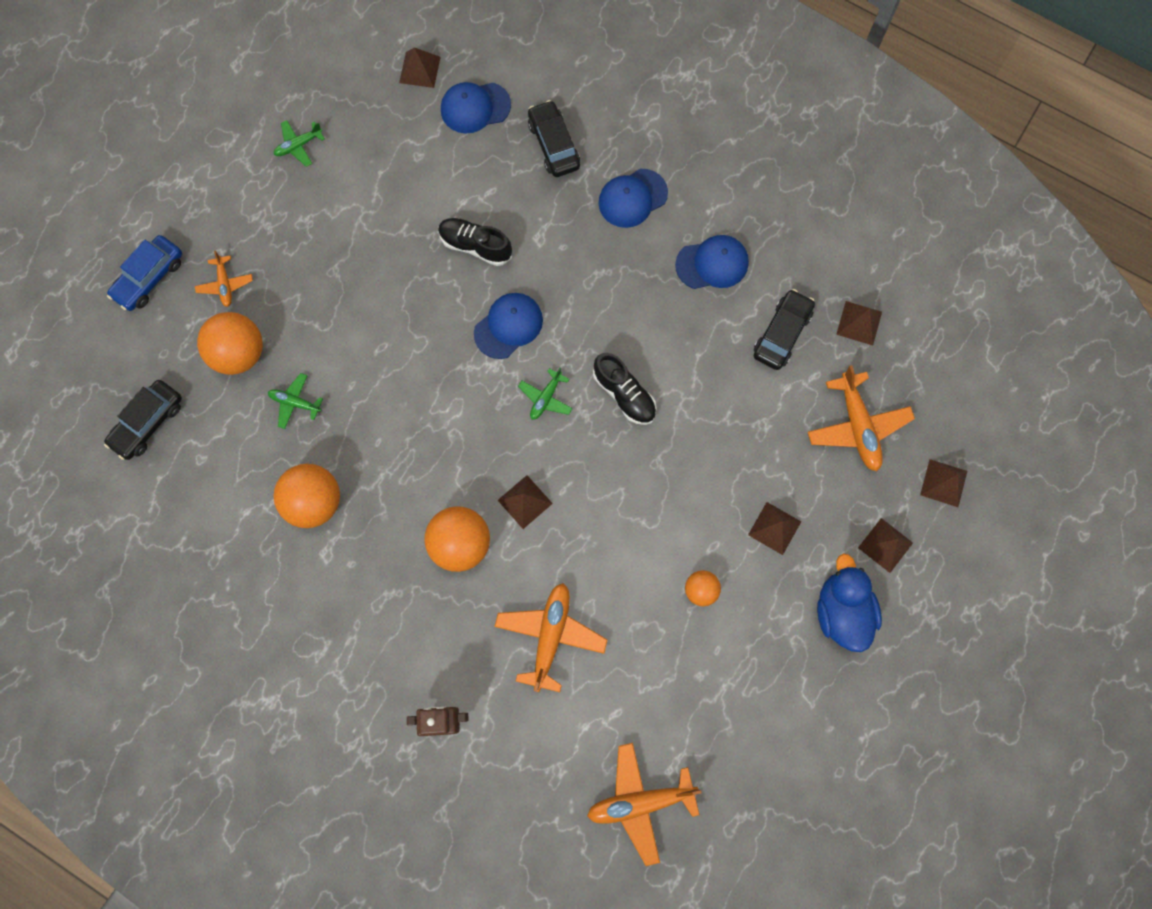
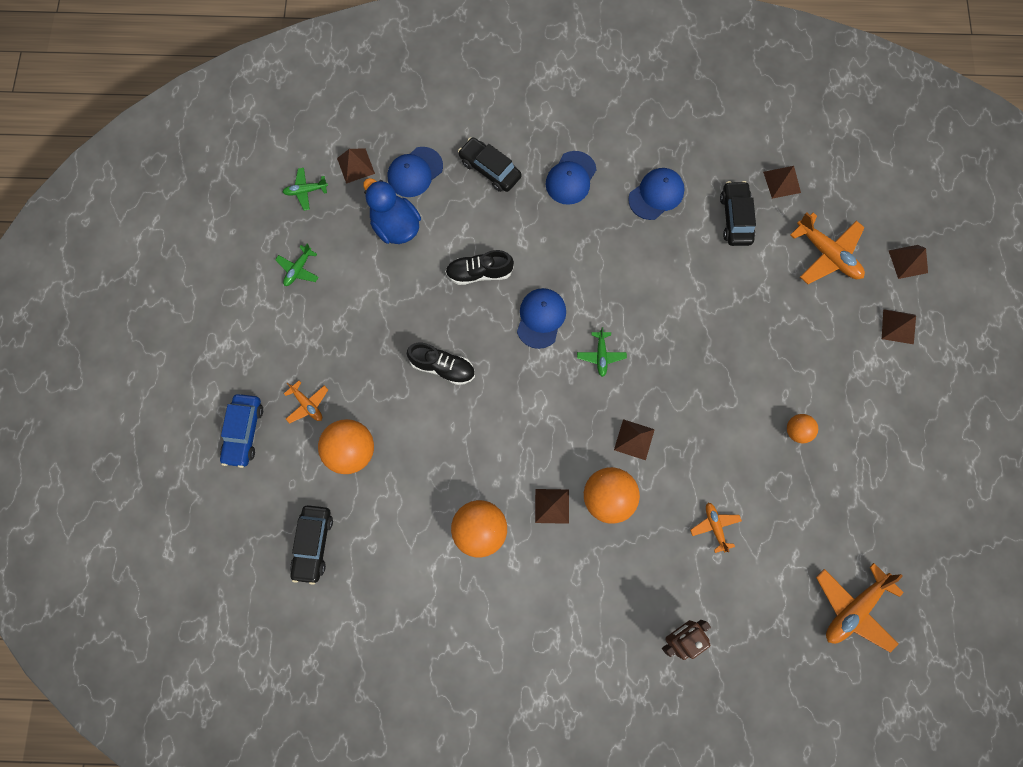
camera: 30 degrees left, 0 degrees up
green plane [268,373,323,429] -> green plane moved to [283,168,328,211]
orange plane [494,583,607,692] -> orange plane [690,503,742,553], size x0.55
black shoe [593,353,657,425] -> black shoe moved to [407,343,475,385]
brown pyramid [748,502,801,555] -> brown pyramid moved to [535,489,569,524]
blue duck [817,553,882,652] -> blue duck moved to [363,178,421,244]

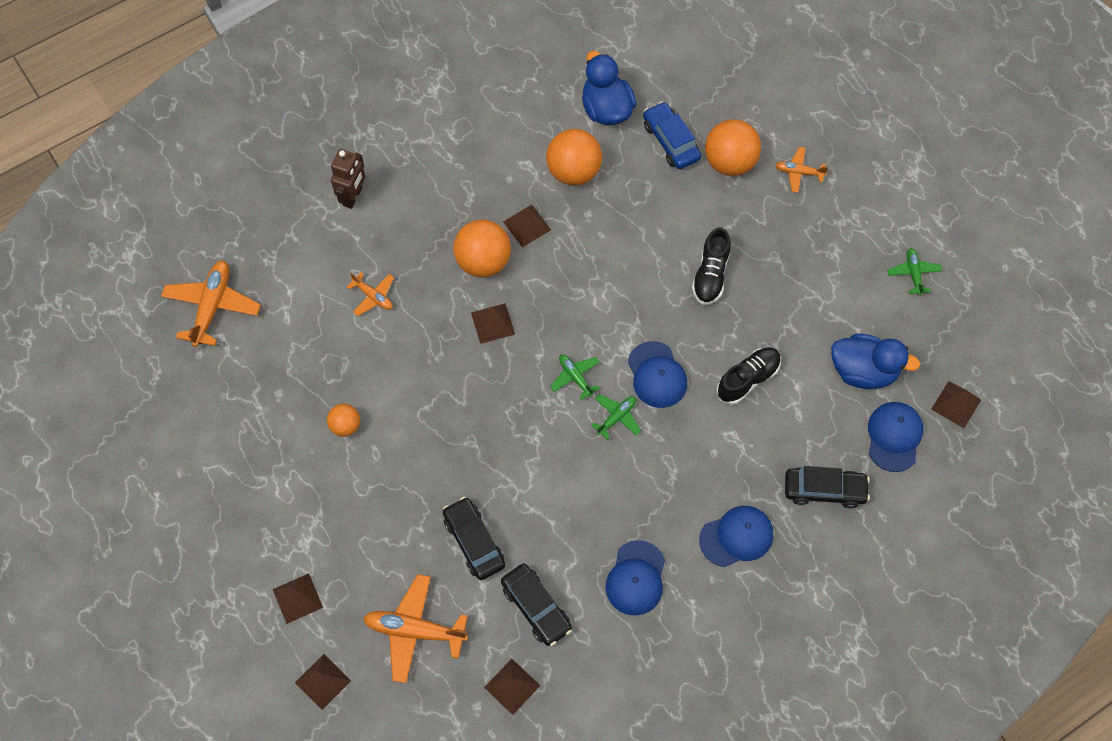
camera: 145 degrees right, 10 degrees down
blue car [220,394,263,468] -> blue car moved to [643,101,701,169]
green plane [283,168,328,211] -> green plane moved to [591,394,641,440]
black car [290,505,333,585] -> black car moved to [443,497,505,580]
black shoe [407,343,475,385] -> black shoe turned 60 degrees counterclockwise [692,228,731,305]
blue cap [546,151,597,205] -> blue cap turned 75 degrees clockwise [699,506,773,567]
none -> blue duck [582,51,637,125]

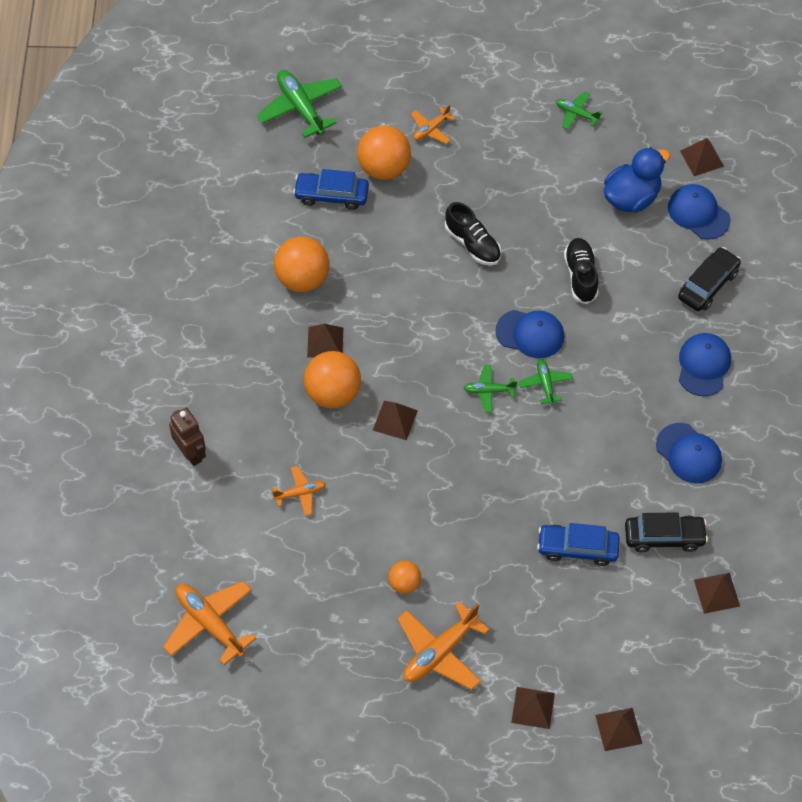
camera: 55 degrees left, 5 degrees down
orange plane [363,574,468,683] -> orange plane moved to [397,602,490,690]
black car [443,497,505,580] -> blue car [537,523,620,566]
blue duck [582,51,637,125] -> none
none -> green plane [257,70,342,138]

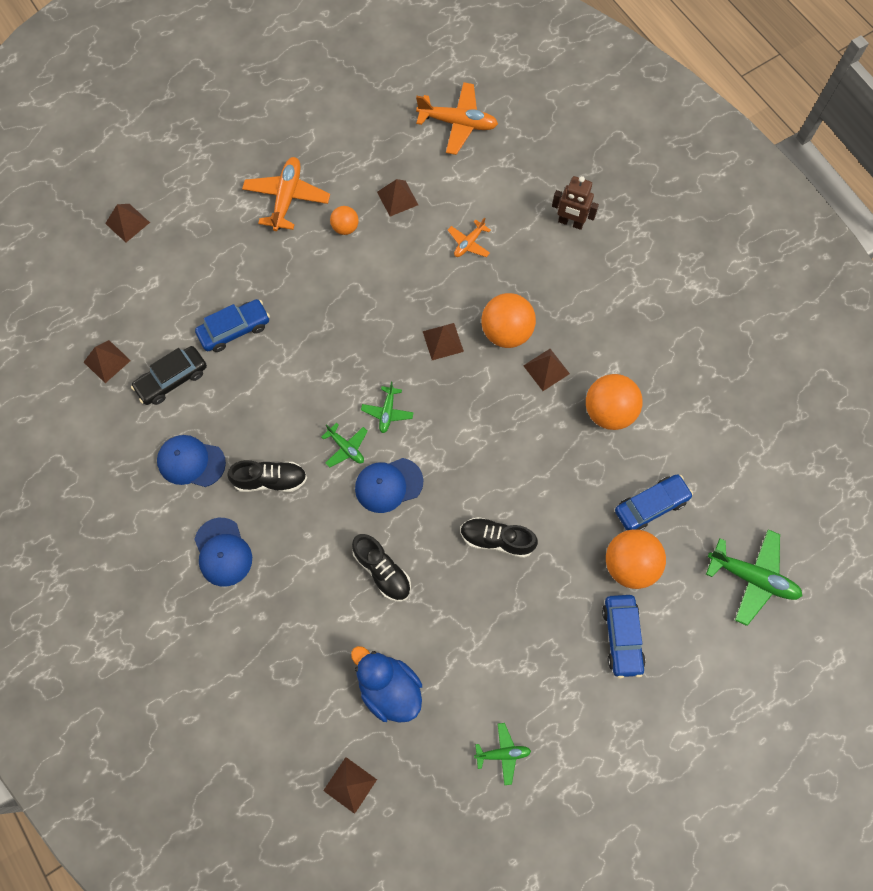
camera: 145 degrees right, 10 degrees up
orange plane [411,105,455,144] -> blue car [602,595,646,678]
green plane [464,365,517,413] -> green plane turned 135 degrees clockwise [361,382,414,433]
brown pyramid [511,687,555,729] -> brown pyramid moved to [377,179,418,216]
blue duck [604,147,670,213] -> blue duck turned 120 degrees clockwise [351,646,422,723]
blue cap [668,184,730,240] -> none
black car [678,247,741,311] -> none
none -> black shoe [227,460,307,492]

